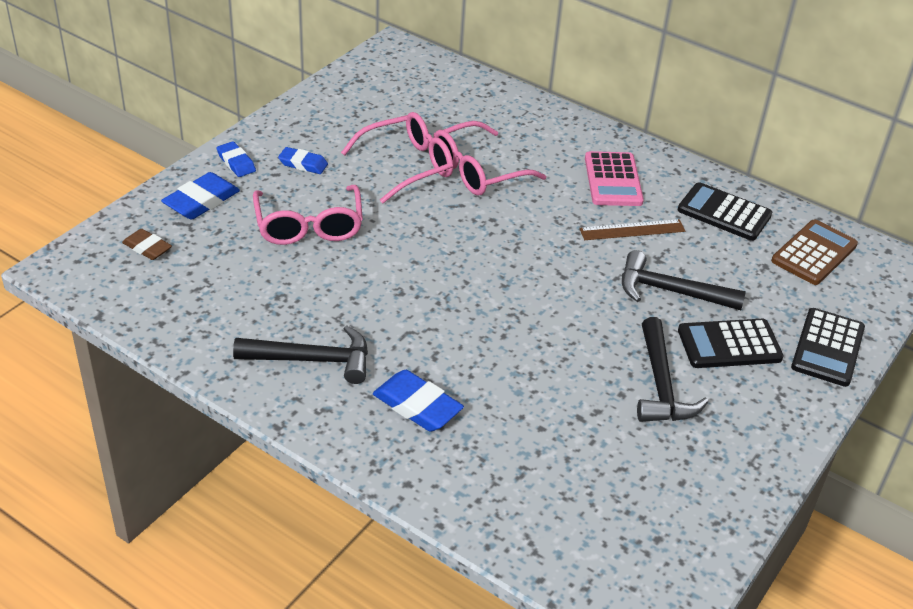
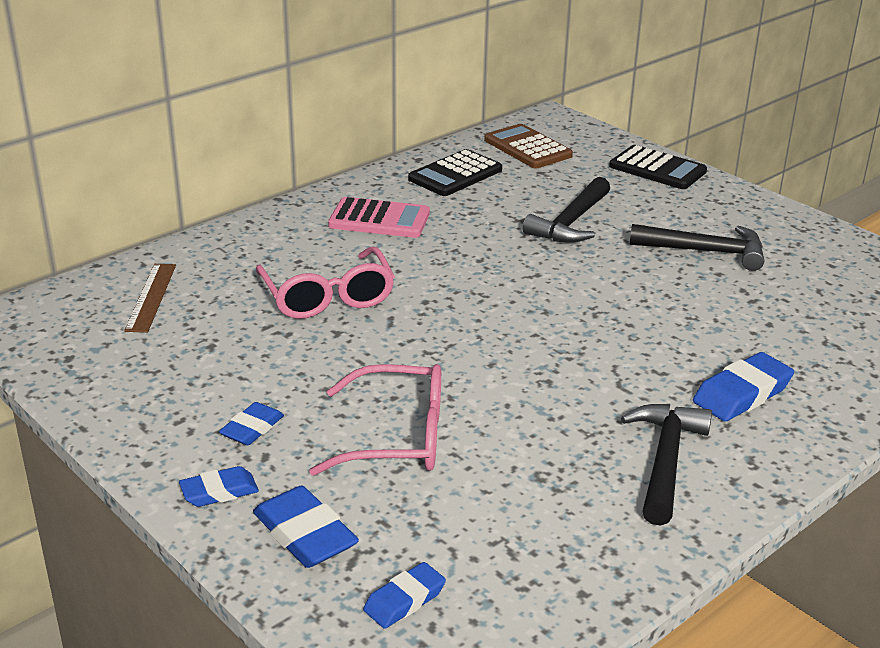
camera: 75 degrees left, 10 degrees down
brown eraser [122,229,172,260] -> blue eraser [363,562,446,629]
pink glasses [341,112,453,203] -> none
brown ruler [579,219,685,240] -> brown ruler moved to [124,264,176,333]
black calculator [678,319,784,368] -> none

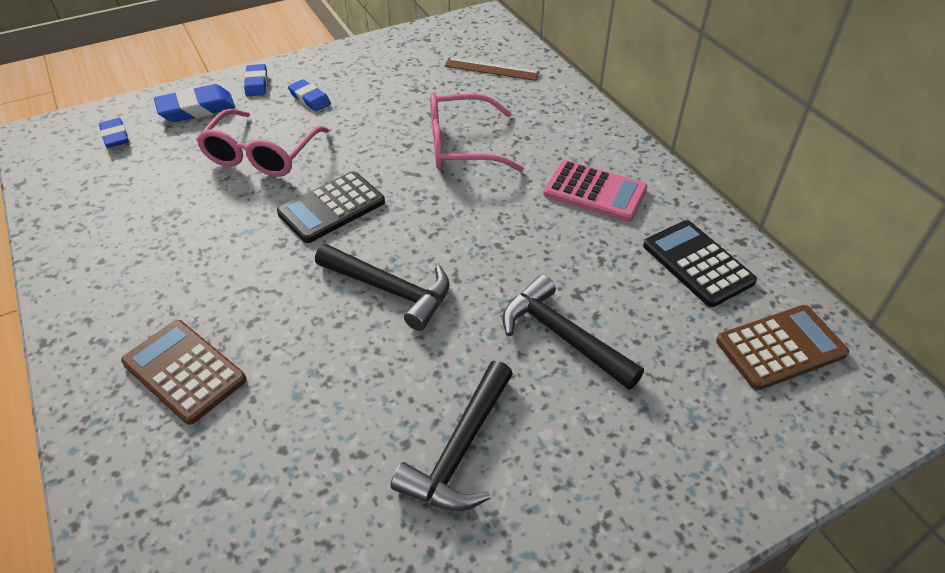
camera: 105 degrees right, 15 degrees up
pink calculator [328,197,430,238] -> pink calculator turned 90 degrees counterclockwise [543,160,647,222]
black calculator [609,145,707,189] -> black calculator moved to [277,171,385,243]
black hammer [621,404,712,526] -> black hammer moved to [315,244,450,331]
blue eraser [693,352,794,422] -> brown calculator [121,320,247,425]

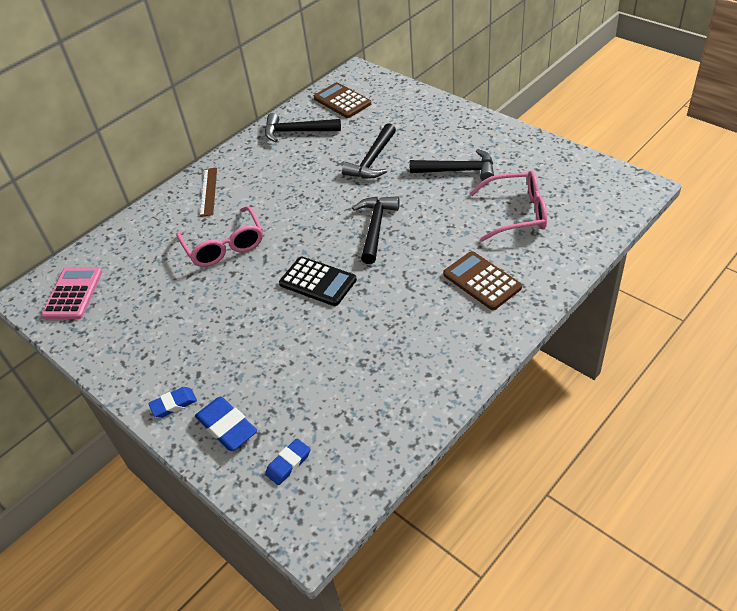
camera: 105 degrees left, 0 degrees up
brown calculator [121,320,247,425] -> brown calculator turned 120 degrees clockwise [443,251,522,310]
pink glasses [196,109,329,177] -> pink glasses moved to [470,171,547,241]
blue eraser [288,79,331,111] -> none
brown ruler [444,57,540,81] -> brown ruler moved to [200,168,217,217]
pink calculator [543,160,647,222] -> pink calculator moved to [41,267,102,319]
black calculator [643,220,757,307] -> black hammer [265,113,341,142]

